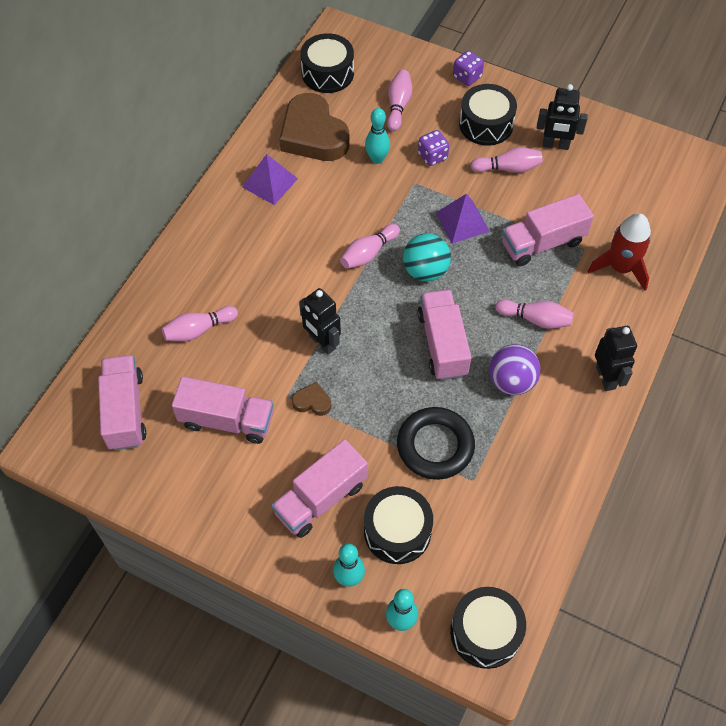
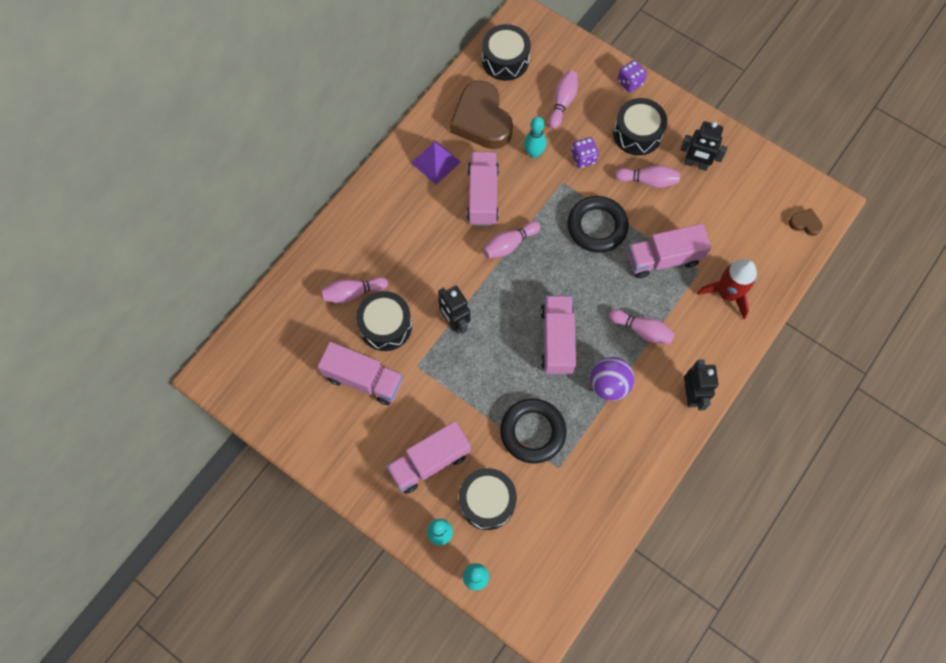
camera: 10 degrees right, 10 degrees up
pink truck [98,355,146,450] -> pink truck moved to [467,152,499,226]
brown heart [292,382,331,416] -> brown heart moved to [789,208,823,236]
turquoise ball [403,233,451,282] -> none
purple pyramid [436,194,490,244] -> black ring [567,196,629,253]
black drum [450,587,526,669] -> black drum moved to [356,291,412,351]

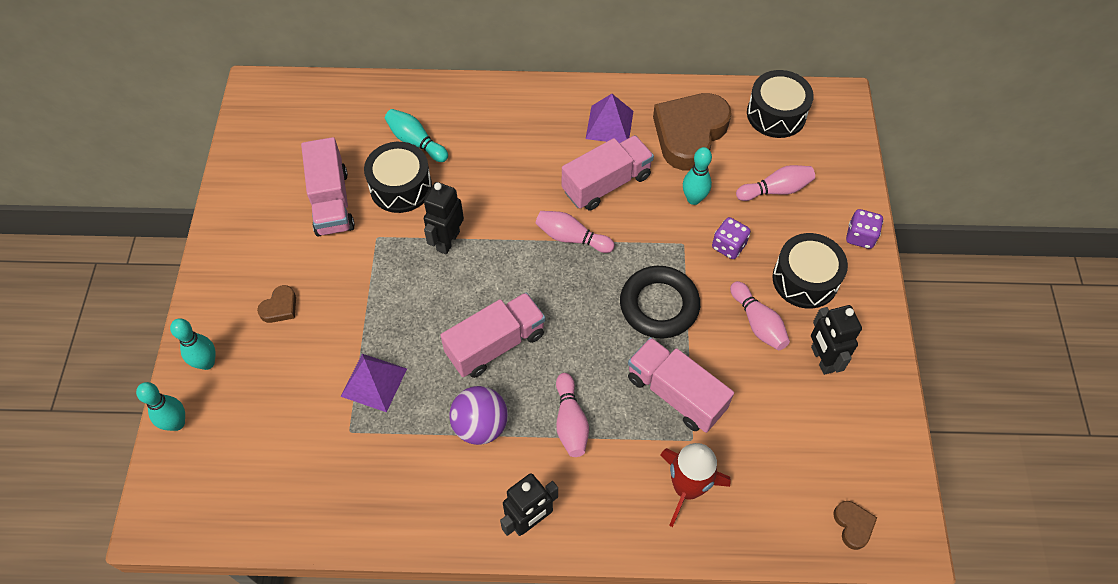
camera: 55 degrees right, 10 degrees down
pink bowling pin [321,277,388,303] -> turquoise bowling pin [385,109,448,162]
pink truck [386,421,471,494] -> brown heart [257,285,296,323]
black drum [459,468,517,530] -> none
black ring [500,399,566,463] -> purple pyramid [341,354,407,412]

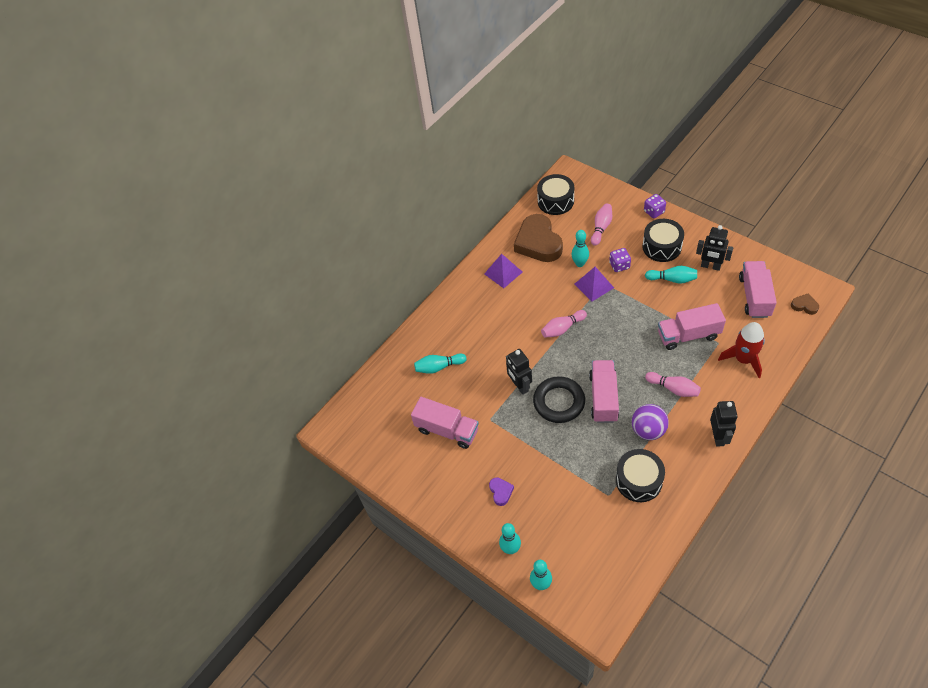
camera: 45 degrees left, 5 degrees down
brown heart [257,285,296,323] -> purple heart [489,477,514,506]
purple pyramid [341,354,407,412] -> purple pyramid moved to [575,267,614,302]
black drum [364,142,432,213] -> black drum moved to [616,449,665,502]
pink truck [562,135,654,211] -> pink truck moved to [739,261,777,318]
black ring [620,266,700,338] -> black ring moved to [533,376,585,423]
pink bowling pin [730,281,790,350] -> turquoise bowling pin [645,266,697,284]

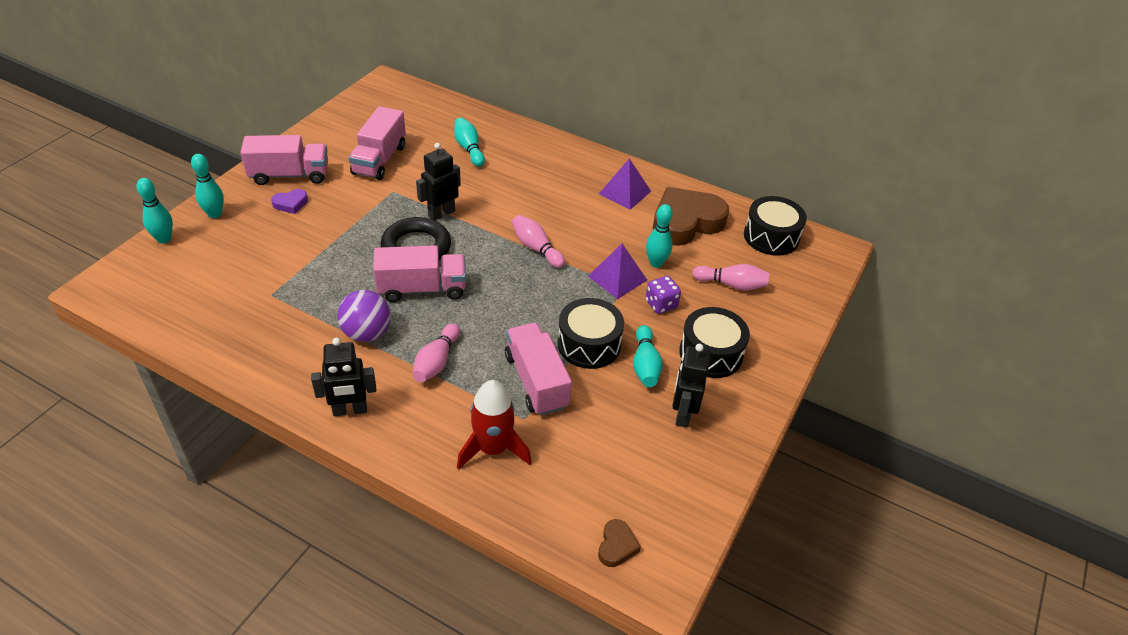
camera: 70 degrees right, 10 degrees down
black drum [616,449,665,502] -> black drum moved to [558,298,624,369]
purple dice [644,194,666,218] -> none
pink truck [739,261,777,318] -> pink truck moved to [240,135,328,185]

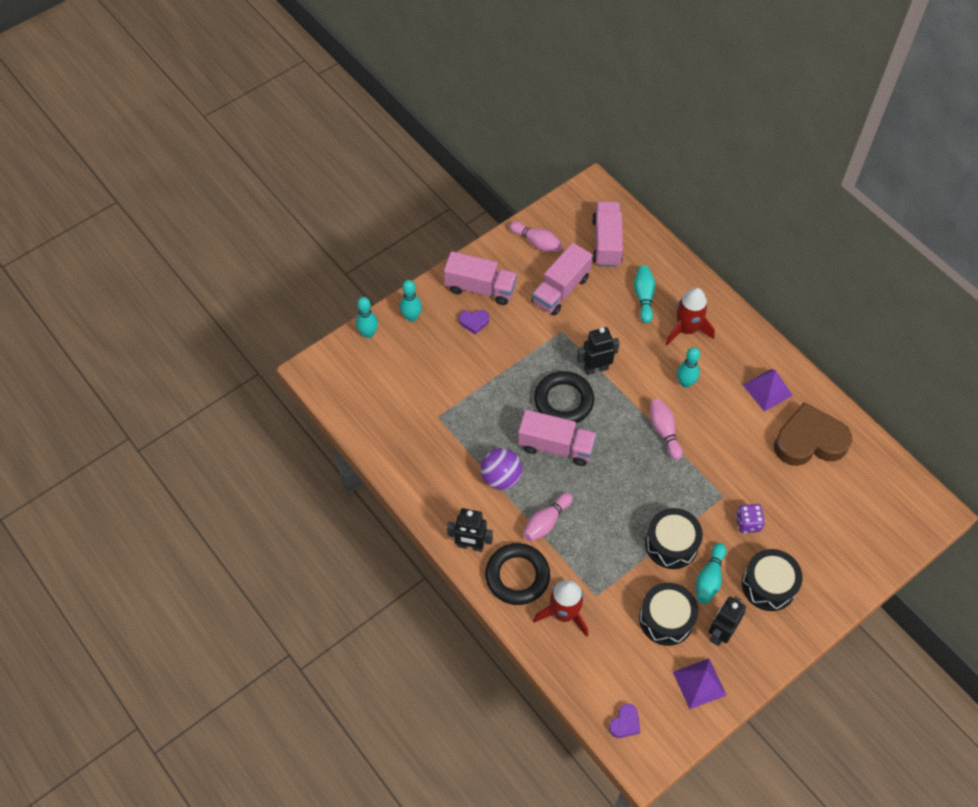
camera: 25 degrees right, 15 degrees up
pink truck [505,323,572,416] -> pink truck moved to [592,201,623,267]
purple pyramid [588,244,647,299] -> purple pyramid moved to [673,659,726,709]
brown heart [598,519,641,567] -> purple heart [609,704,640,738]
turquoise bowling pin [646,204,673,268] -> turquoise bowling pin moved to [677,347,700,388]
pink bowling pin [692,264,769,291] -> pink bowling pin moved to [509,221,562,252]
black drum [744,196,807,256] -> black drum moved to [639,583,698,646]
none -> black ring [485,543,550,605]
none -> red rocket [666,288,715,345]

